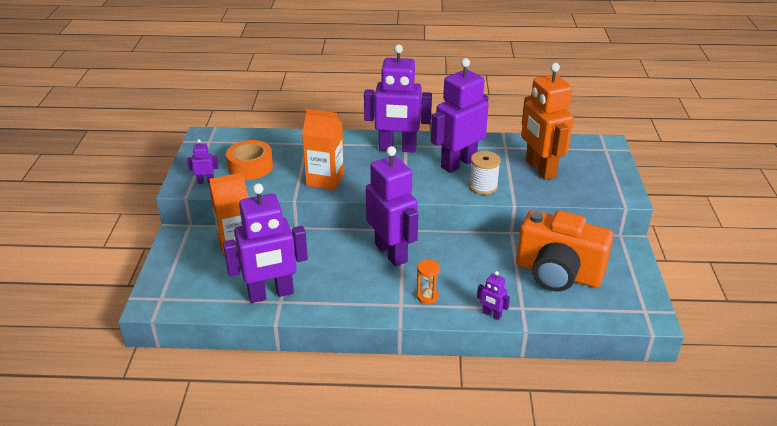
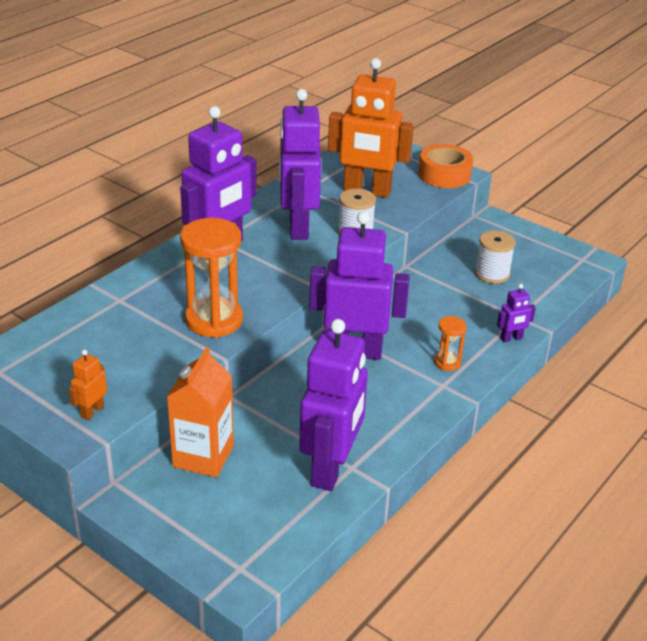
camera: 55 degrees left, 0 degrees up
purple robot [187,139,219,184] -> orange robot [69,350,107,420]
orange tape [226,140,273,180] -> orange tape moved to [418,144,473,188]
orange carton [302,109,344,190] -> orange hourglass [180,218,243,338]
orange camera [516,210,614,291] -> white spool [475,230,516,284]

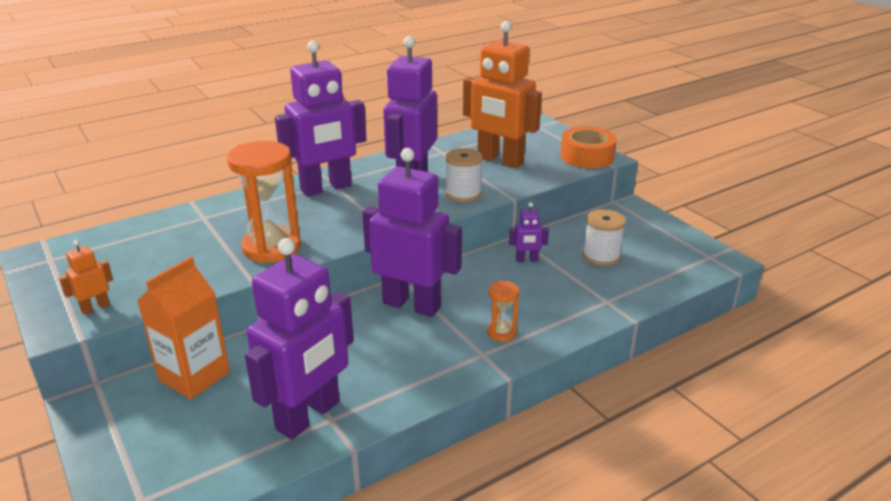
camera: 20 degrees right, 5 degrees down
purple robot [497,284,536,342] -> purple robot moved to [509,202,549,262]

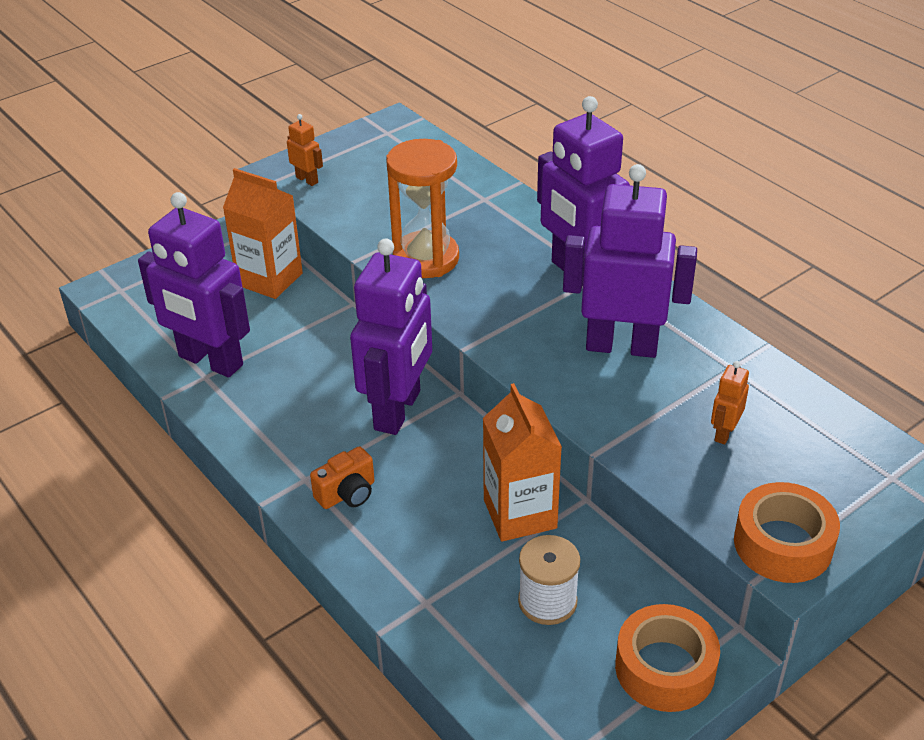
camera: 85 degrees right, 10 degrees up
white spool [445,148,483,202] -> none
orange robot [463,21,542,168] -> orange robot [711,361,749,445], size x0.42
orange hourglass [487,281,519,342] -> orange camera [310,446,374,509]
purple robot [509,202,549,262] -> orange carton [483,383,562,542]
none -> orange tape [615,604,720,712]

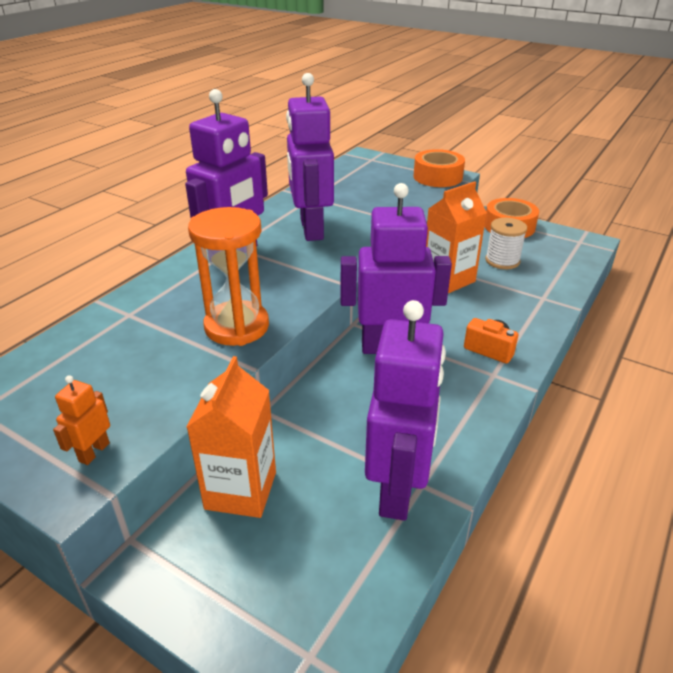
camera: 110 degrees left, 5 degrees down
orange robot [711,361,749,445] -> none

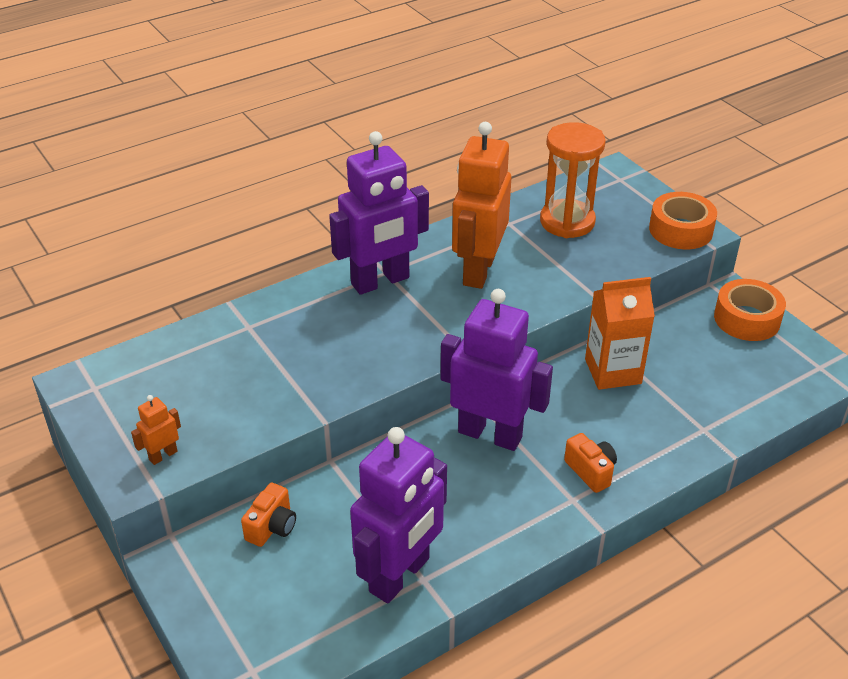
camera: 25 degrees right, 5 degrees up
orange carton [187,356,276,518] -> orange camera [241,483,296,547]
orange hourglass [188,207,269,346] -> orange hourglass moved to [540,122,606,238]
purple robot [286,73,334,241] -> orange robot [452,122,511,289]
white spool [485,218,527,269] -> none

